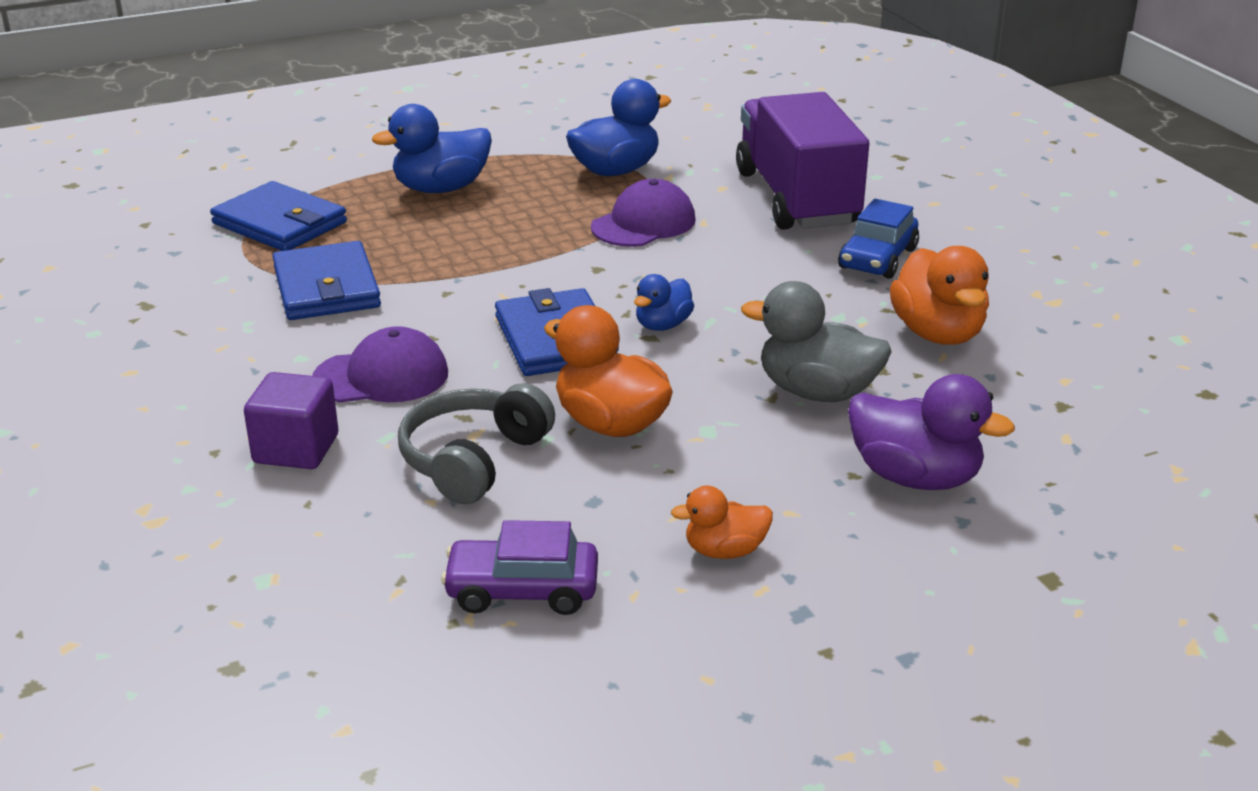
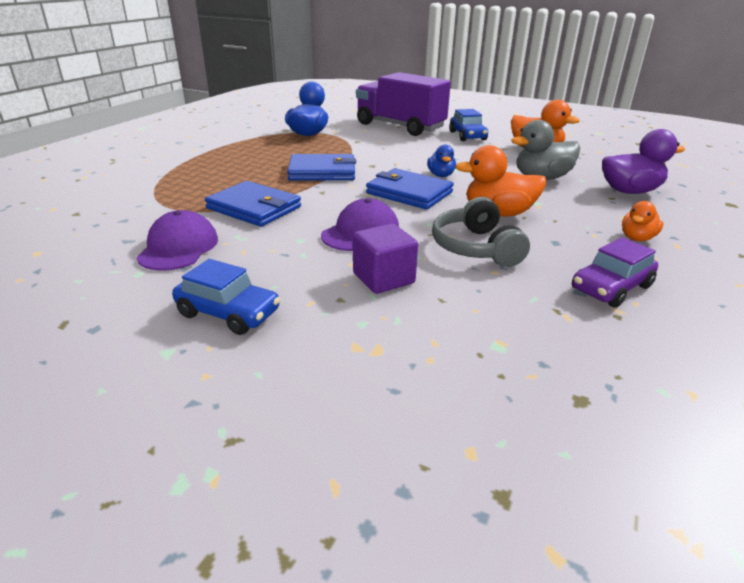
camera: 40 degrees left, 0 degrees up
blue wallet [210,181,347,251] -> blue wallet moved to [287,154,356,181]
blue duck [372,104,492,193] -> none
purple cap [591,179,696,247] -> purple cap moved to [136,210,218,270]
none -> blue car [172,259,280,335]

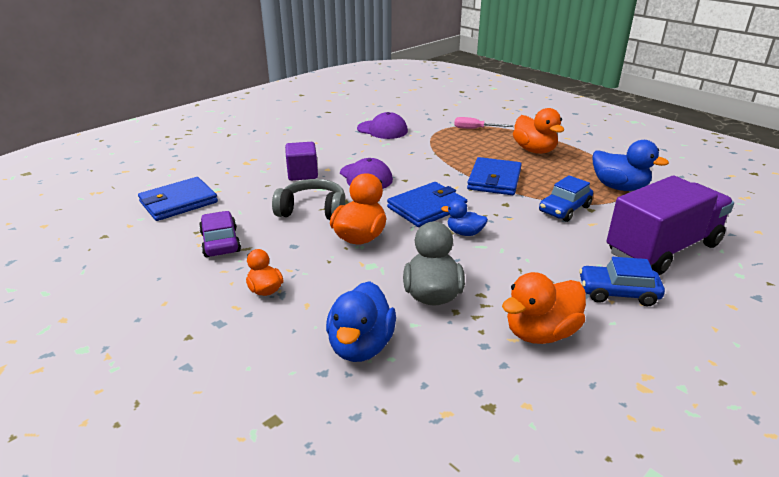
camera: 110 degrees right, 0 degrees up
blue car [172,259,280,335] -> blue car moved to [539,175,593,222]
blue wallet [205,181,301,227] -> blue wallet moved to [138,177,218,221]
purple duck [602,129,685,194] -> blue duck [326,281,396,362]
none -> pink screwdriver [454,117,514,129]
none -> orange duck [513,108,564,154]

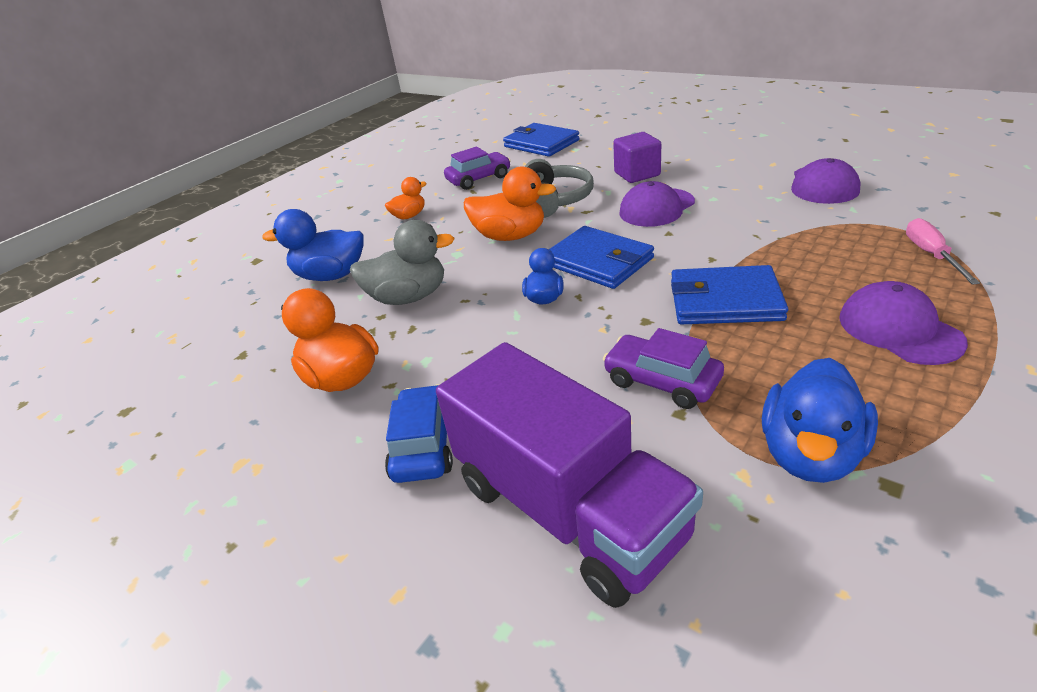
camera: 85 degrees right, 5 degrees up
orange duck [513,108,564,154] -> purple cap [839,281,968,365]
blue car [539,175,593,222] -> purple car [603,328,724,409]

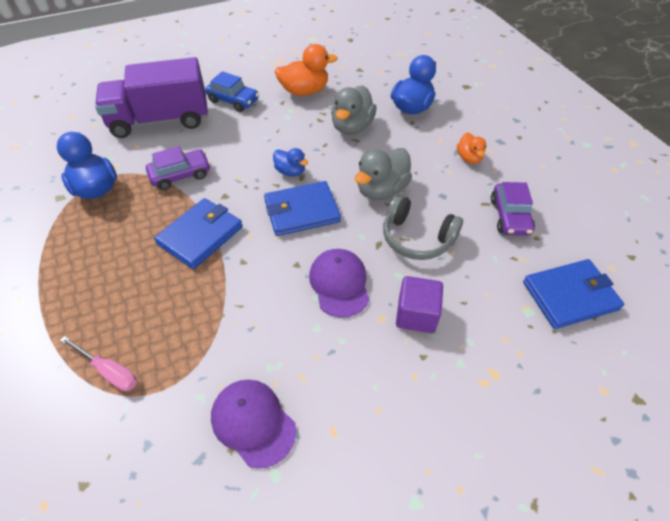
camera: 115 degrees right, 15 degrees up
orange duck [464,167,556,241] -> grey duck [355,148,412,200]
purple cap [839,281,968,365] -> none

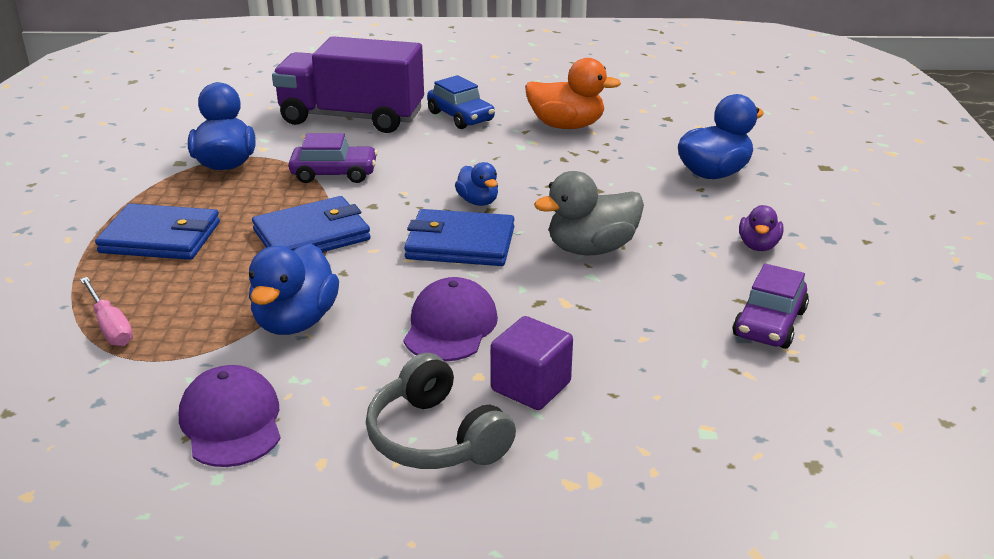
camera: 25 degrees right, 20 degrees down
grey duck [331,85,377,135] -> none
grey headphones [383,195,463,260] -> grey headphones moved to [366,353,516,469]
orange duck [457,132,486,164] -> purple duck [739,205,783,251]
blue wallet [523,259,624,329] -> blue wallet moved to [95,204,220,260]
none -> blue duck [249,243,339,335]

